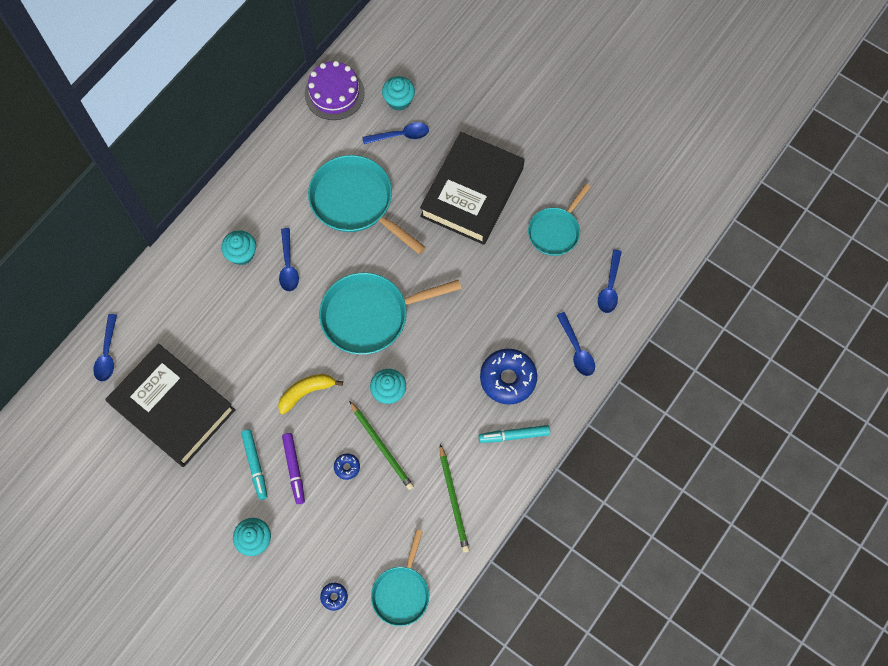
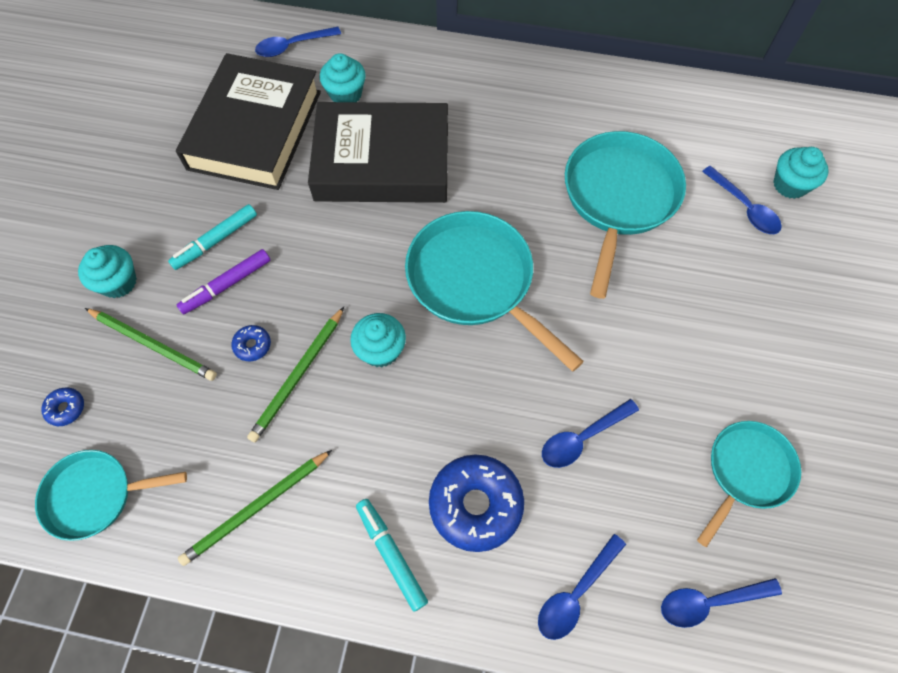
camera: 65 degrees right, 5 degrees down
turquoise cupcake [221,230,256,265] -> turquoise cupcake moved to [320,53,366,102]
yellow banana [278,374,343,414] -> none
blue spoon [279,228,299,291] -> blue spoon moved to [542,399,639,468]
purple cake [305,61,365,120] -> none
black book [420,132,525,245] -> black book moved to [308,102,448,203]
turquoise pan [528,184,590,256] -> turquoise pan turned 120 degrees clockwise [697,421,801,547]
none -> green pencil [85,308,217,381]

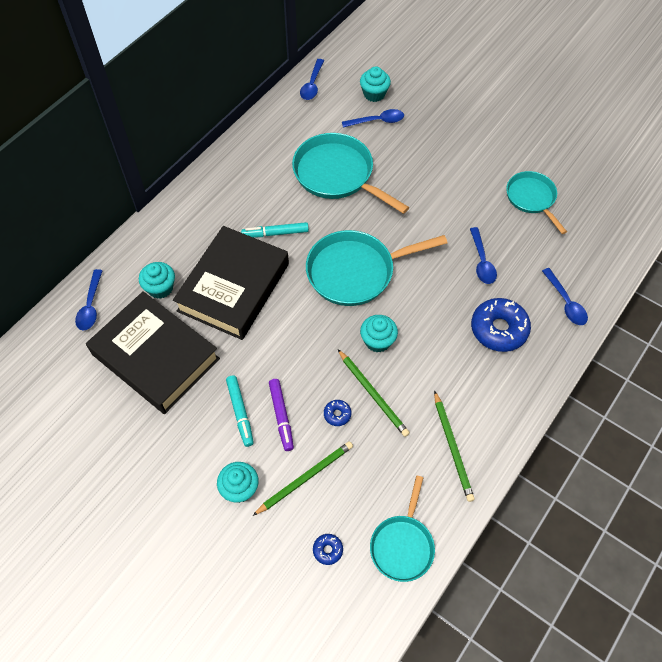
camera: 65 degrees left, 5 degrees down
turquoise marker [356,499,428,612] -> turquoise marker moved to [241,222,309,238]
blue spoon [661,578,782,628] -> blue spoon moved to [300,59,324,100]

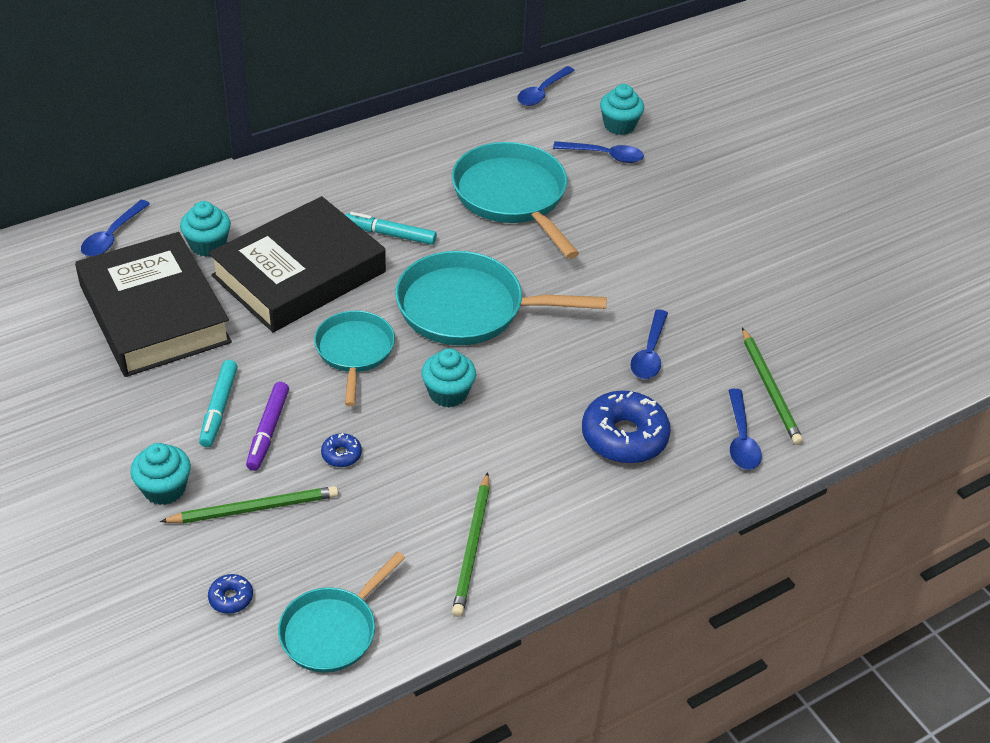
camera: 20 degrees right, 15 degrees down
green pencil [338,349,410,437] -> green pencil moved to [742,328,803,445]
turquoise pan [506,171,567,234] -> turquoise pan moved to [314,310,395,406]

